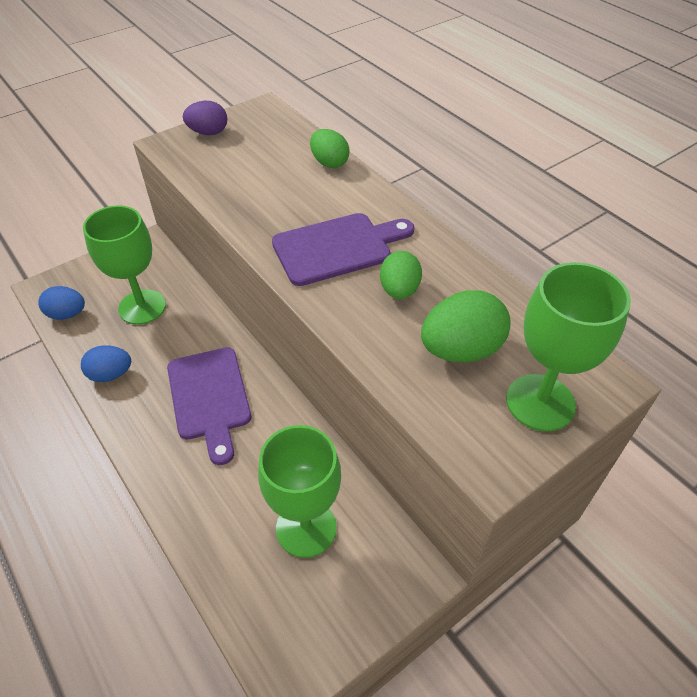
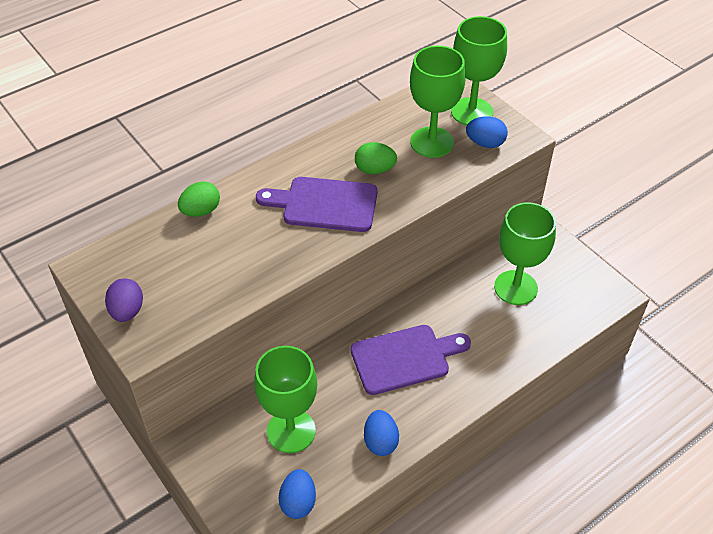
camera: 90 degrees left, 0 degrees up
purple cutting board [272,213,414,286] -> purple cutting board turned 60 degrees counterclockwise [256,177,378,232]
green egg [421,290,511,363] -> green goblet [410,46,465,158]
none -> blue egg [466,116,508,148]

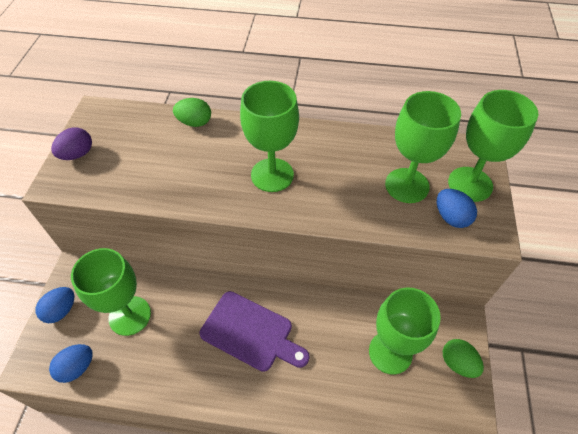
camera: 45 degrees right, 5 degrees up
purple cutting board [256,177,378,232] -> green goblet [240,81,299,192]
green egg [355,142,397,174] -> green egg moved to [443,339,484,378]
blue egg [364,410,399,456] -> blue egg moved to [35,287,74,323]

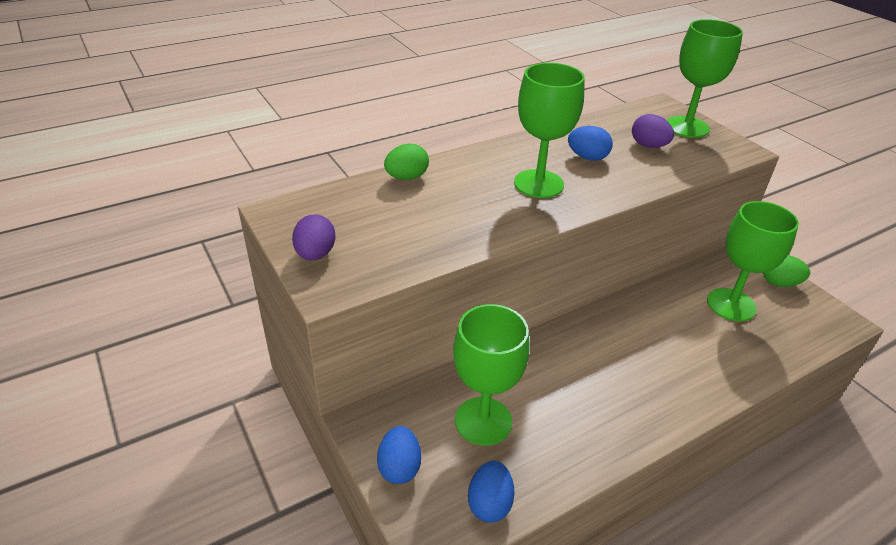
camera: 40 degrees left, 15 degrees down
purple cutting board [200,291,309,372] -> none
green goblet [385,91,461,203] -> purple egg [632,114,674,148]
blue egg [437,189,477,228] -> blue egg moved to [568,126,613,161]

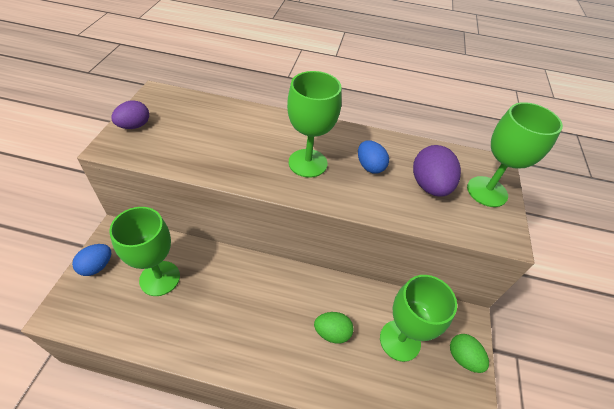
camera: 40 degrees right, 10 degrees up
green egg [384,144,429,180] -> green egg moved to [314,312,354,343]
blue egg [468,461,515,523] -> none
purple egg [632,114,674,148] -> purple egg [413,145,461,197], size x1.52

